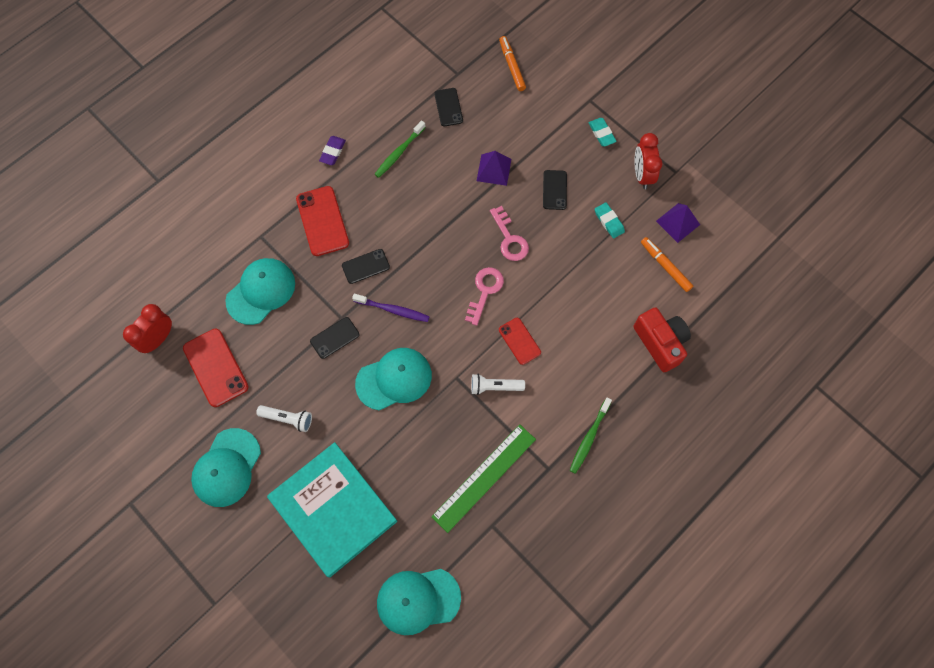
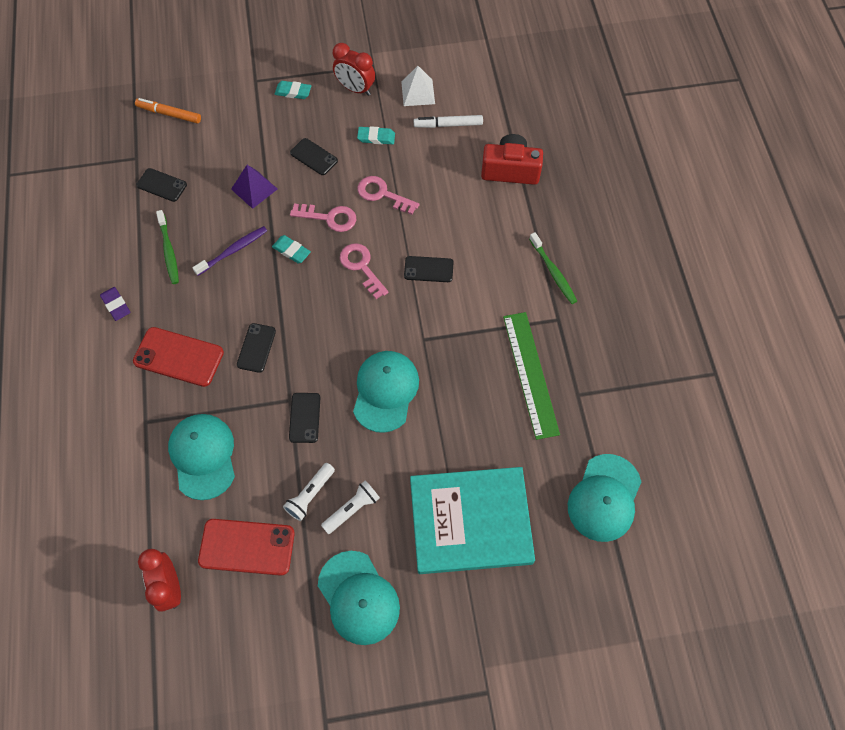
camera: 55 degrees left, 5 degrees down
purple toothbrush [352,294,430,322] -> purple toothbrush moved to [192,226,267,276]
white flashlight [471,374,525,395] -> white flashlight moved to [283,463,335,521]
red phone [499,318,541,365] -> black phone [404,256,454,282]
orange marker [641,237,693,292] -> white marker [414,115,483,128]
purple pyramid [656,203,700,243] -> white pyramid [401,66,435,106]
none -> turquoise eraser [272,235,311,264]
none -> pink key [357,176,420,215]

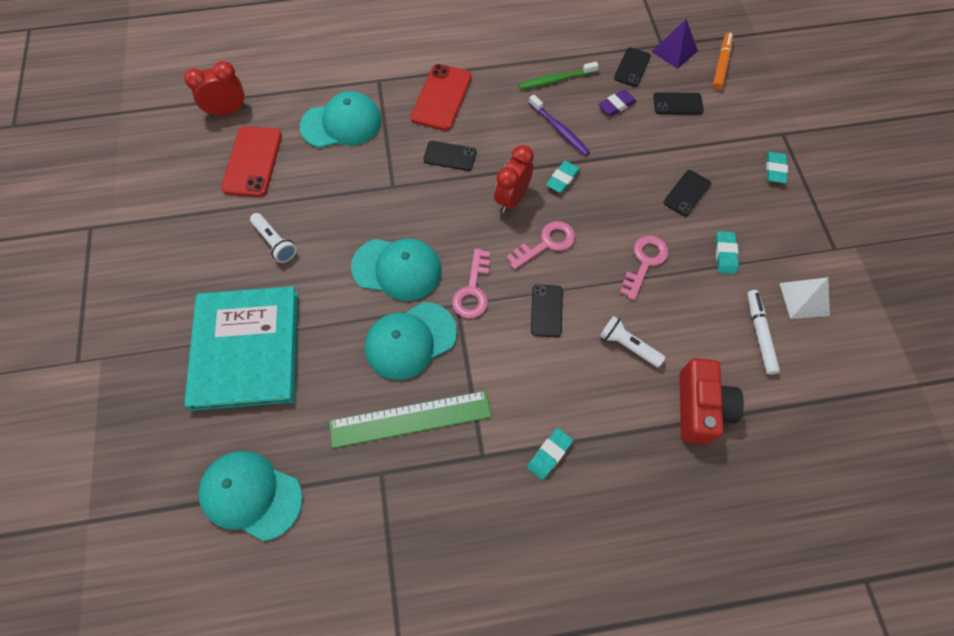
camera: 90 degrees right, 0 degrees up
purple eraser [100,287,130,321] -> purple eraser moved to [598,89,637,116]
purple pyramid [231,165,277,209] -> purple pyramid moved to [651,19,698,69]
white flashlight [283,463,335,521] -> white flashlight moved to [600,316,665,367]
black phone [289,393,320,443] -> black phone moved to [653,92,704,115]
pink key [290,204,356,232] -> pink key moved to [452,248,490,318]
turquoise cap [318,551,400,645] -> turquoise cap moved to [365,302,457,380]
red clock [333,43,375,96] -> red clock moved to [494,145,534,213]
green toothbrush [529,232,577,304] -> turquoise eraser [527,428,573,480]

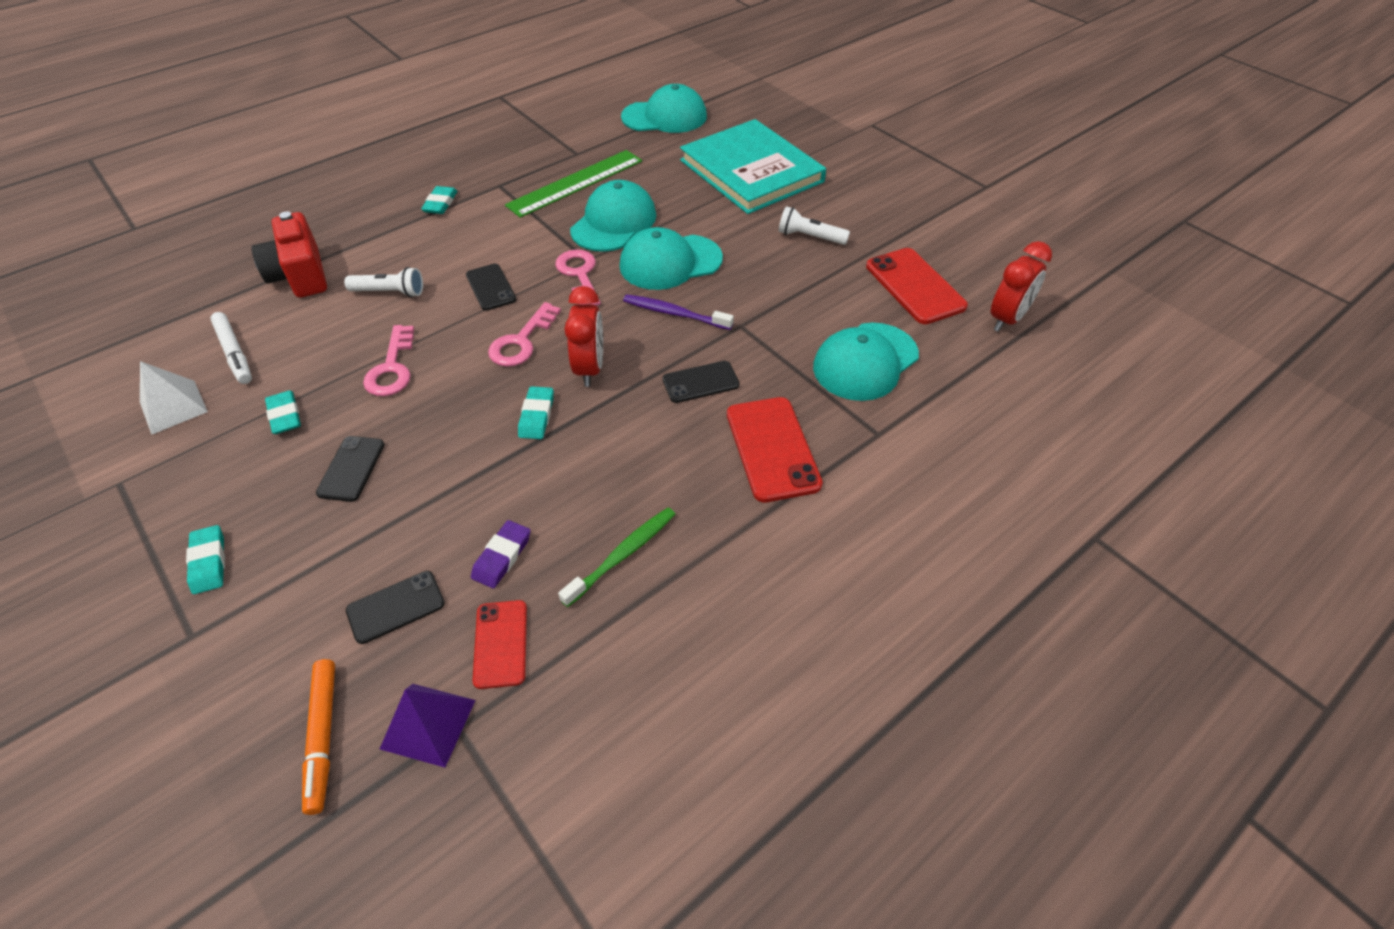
camera: 150 degrees right, 15 degrees down
purple toothbrush [529,95,590,156] -> purple toothbrush moved to [623,294,734,330]
black phone [614,47,651,87] -> red phone [472,600,527,689]

